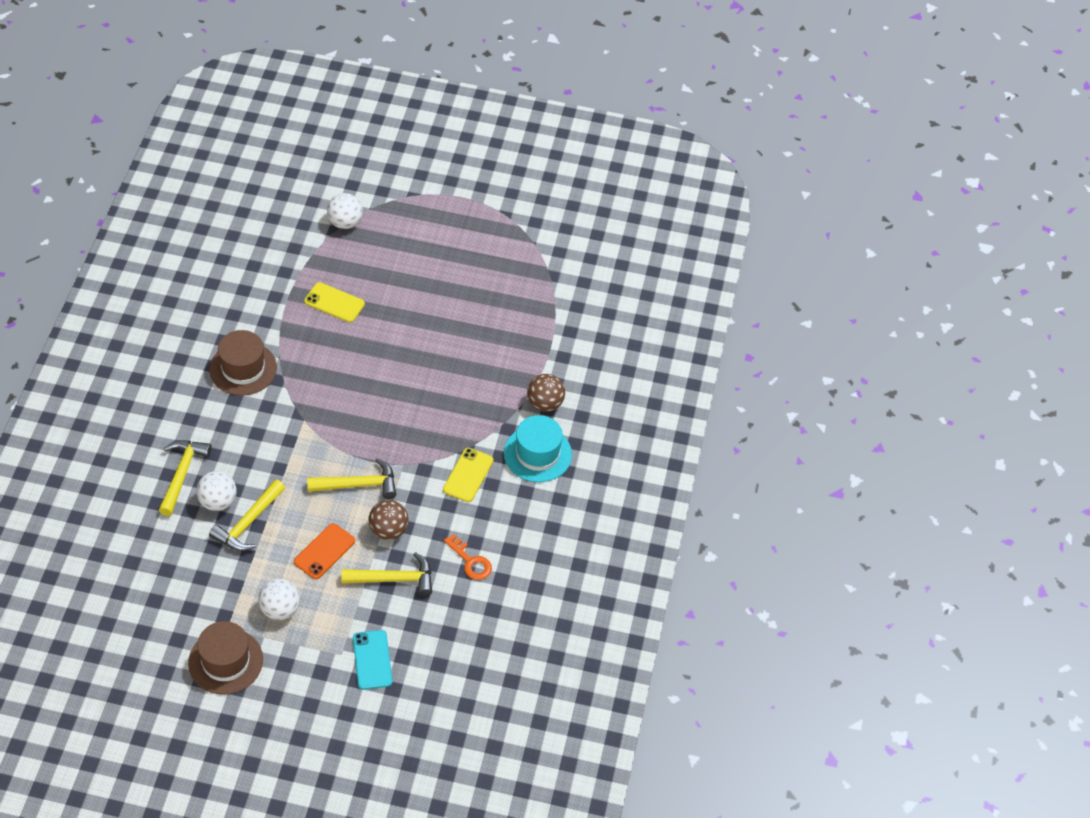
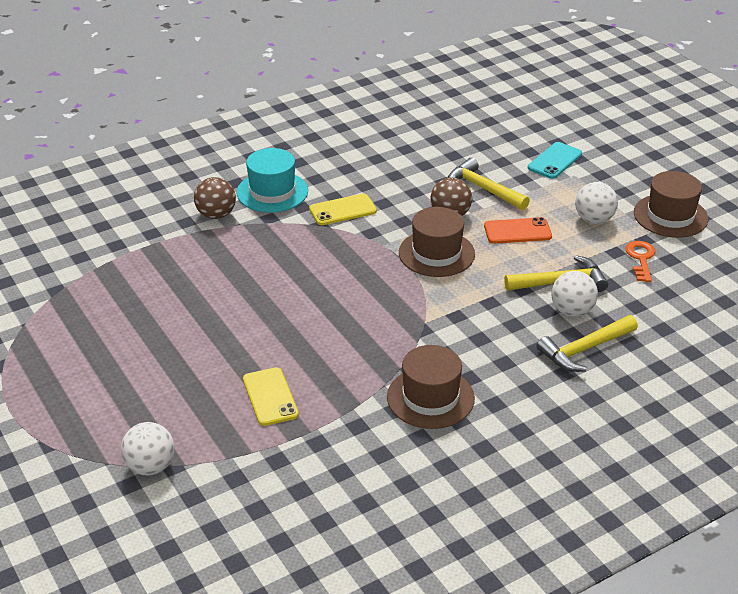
camera: 130 degrees left, 15 degrees down
yellow hammer [307,458,396,499] -> brown hat [399,207,475,277]
orange key [444,534,492,580] -> orange key moved to [625,241,655,282]

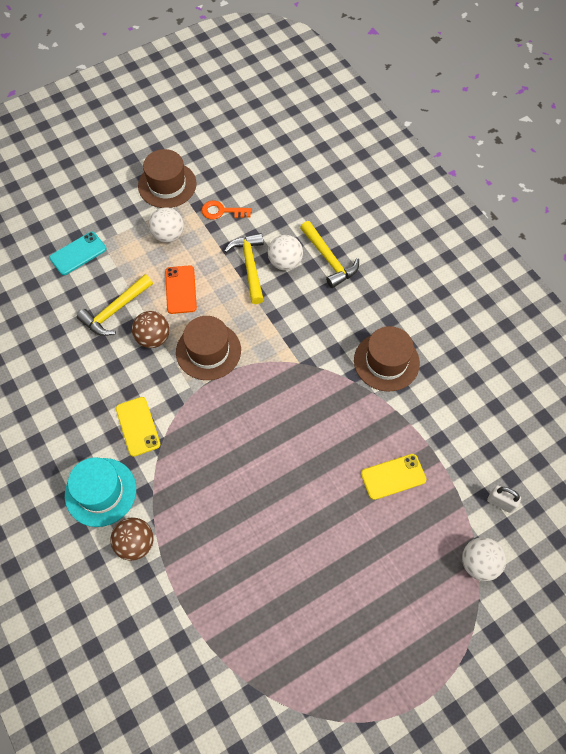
camera: 90 degrees left, 25 degrees up
turquoise phone [528,142,582,179] -> turquoise phone turned 75 degrees counterclockwise [49,232,106,275]
none -> white padlock [487,485,521,513]

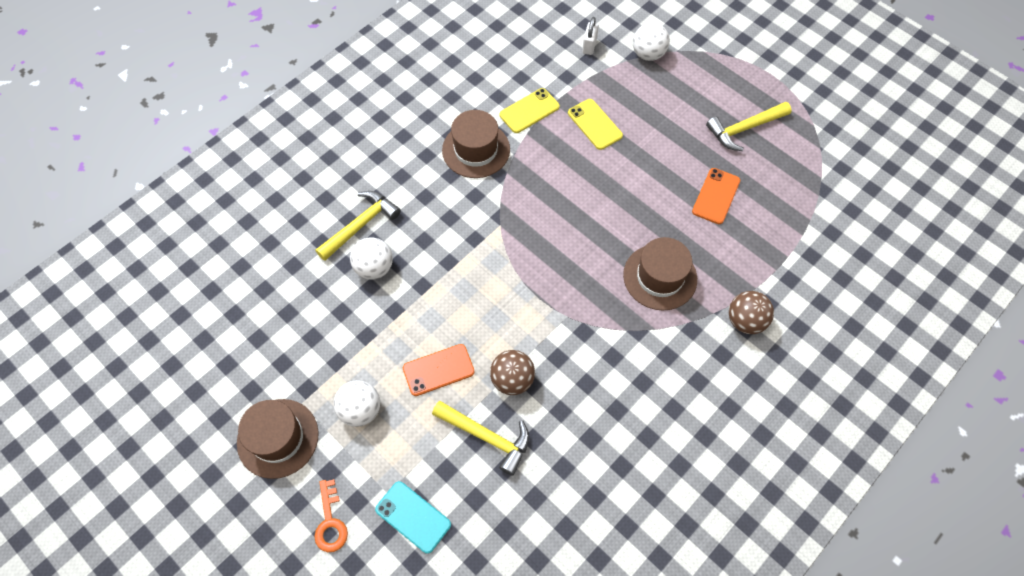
camera: 105 degrees left, 0 degrees up
turquoise hat [65,457,136,527] -> none
yellow phone [116,397,161,457] -> yellow phone moved to [500,88,560,133]
brown hat [176,316,241,380] -> brown hat moved to [623,237,697,310]
orange key [202,201,252,219] -> orange key moved to [314,479,348,552]
yellow hammer [224,233,264,304] -> yellow hammer moved to [706,102,792,151]
none -> orange phone [692,168,740,224]

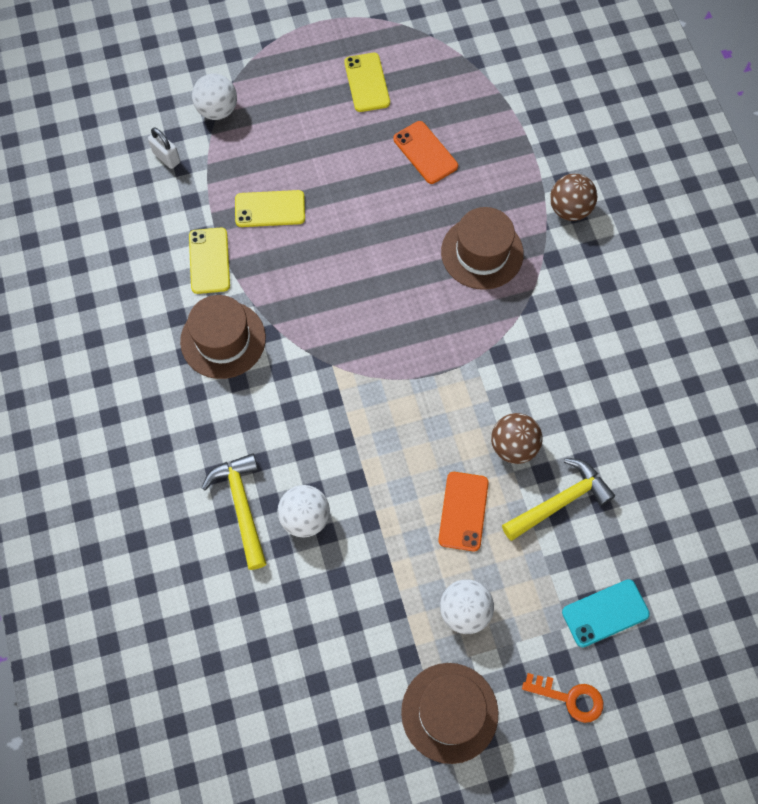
camera: 60 degrees left, 5 degrees up
yellow hammer [706,102,792,151] -> yellow phone [344,53,390,112]

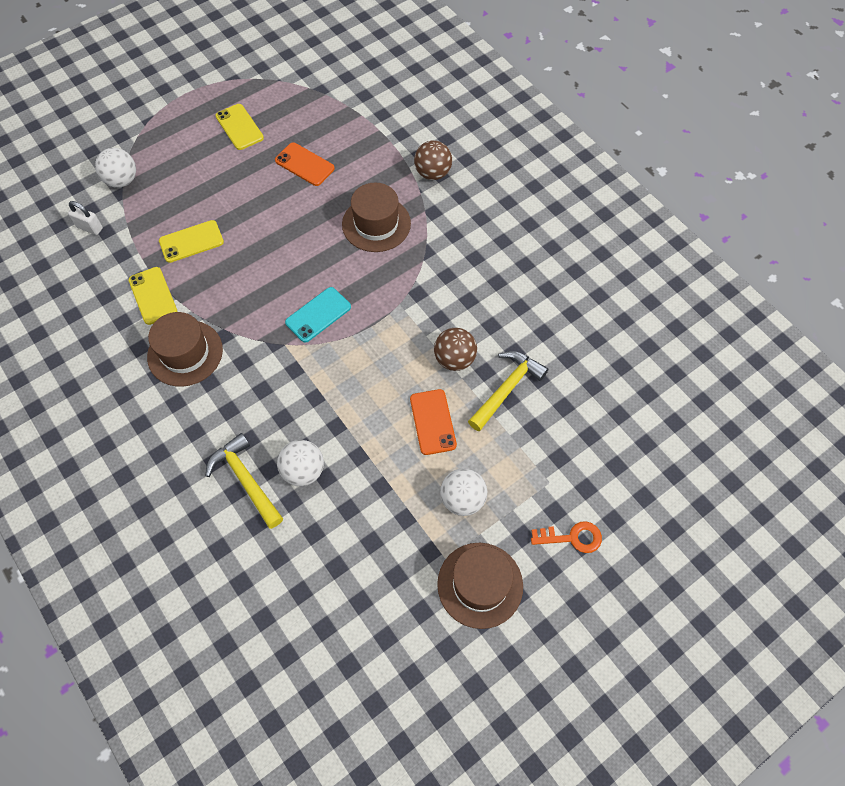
camera: 20 degrees left, 5 degrees down
turquoise phone [562,579,650,647] -> turquoise phone moved to [285,287,351,343]

